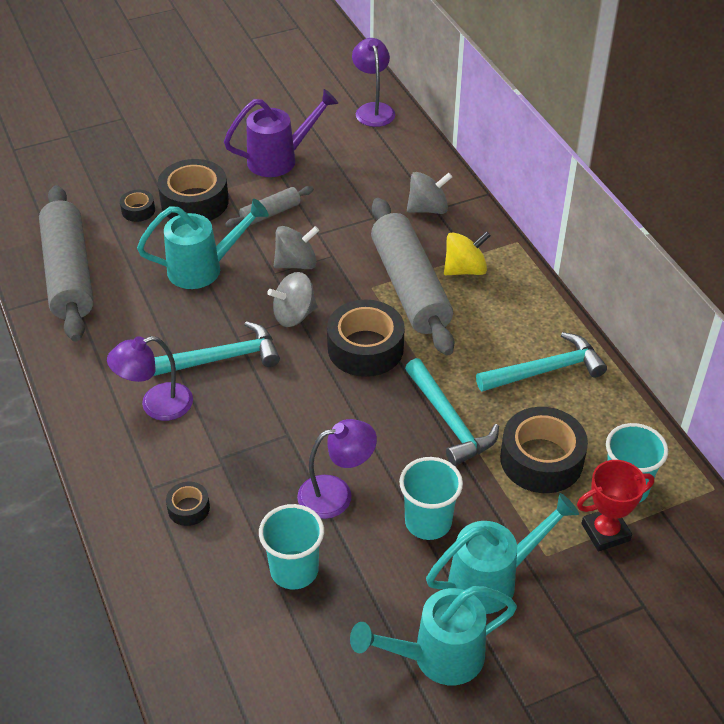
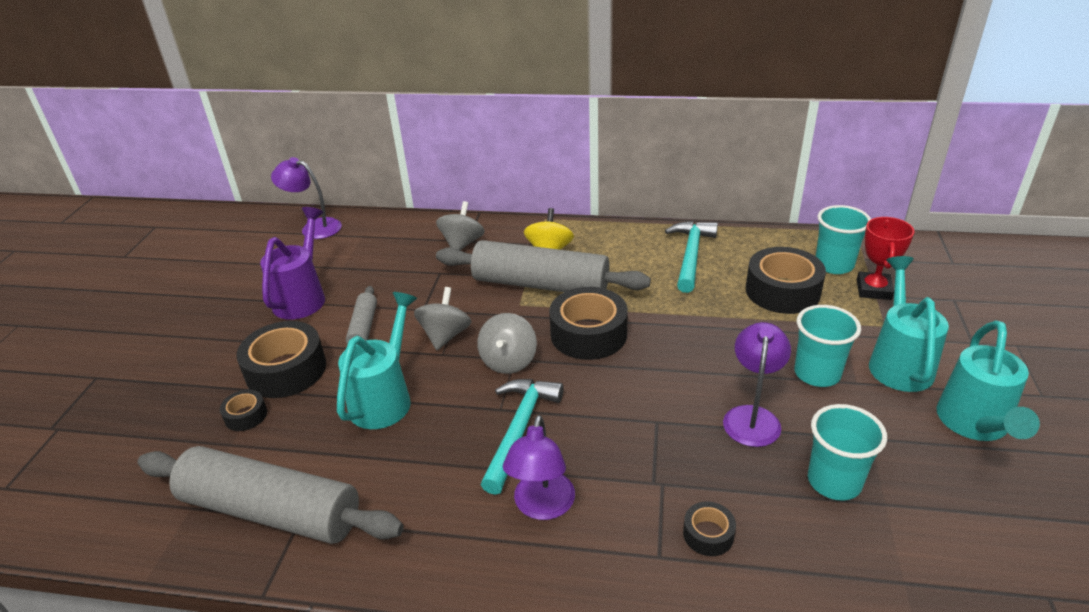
camera: 55 degrees left, 10 degrees down
turquoise hammer [405,358,499,466] -> none

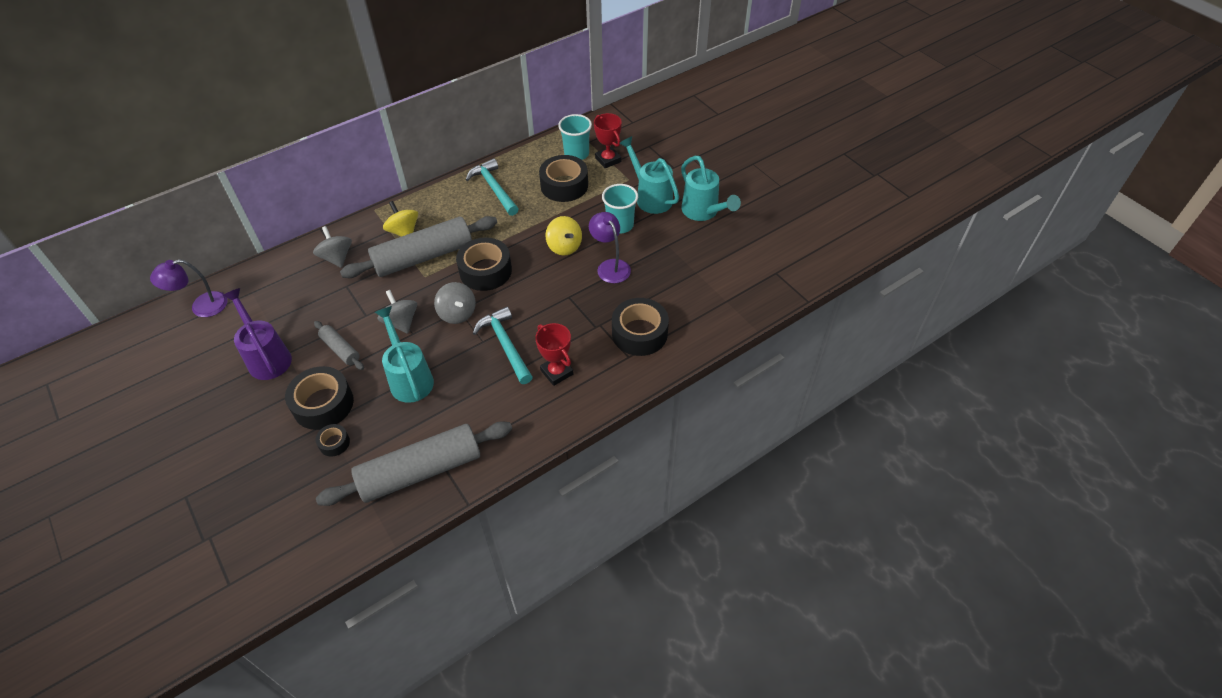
camera: 45 degrees left, 15 degrees up
purple lamp [503,415,575,520] -> red trophy [535,323,574,386]
black tape [683,502,736,556] -> black tape [612,298,669,356], size x2.04
turquoise cup [808,404,887,501] -> none
none -> yellow spinning top [546,216,582,256]

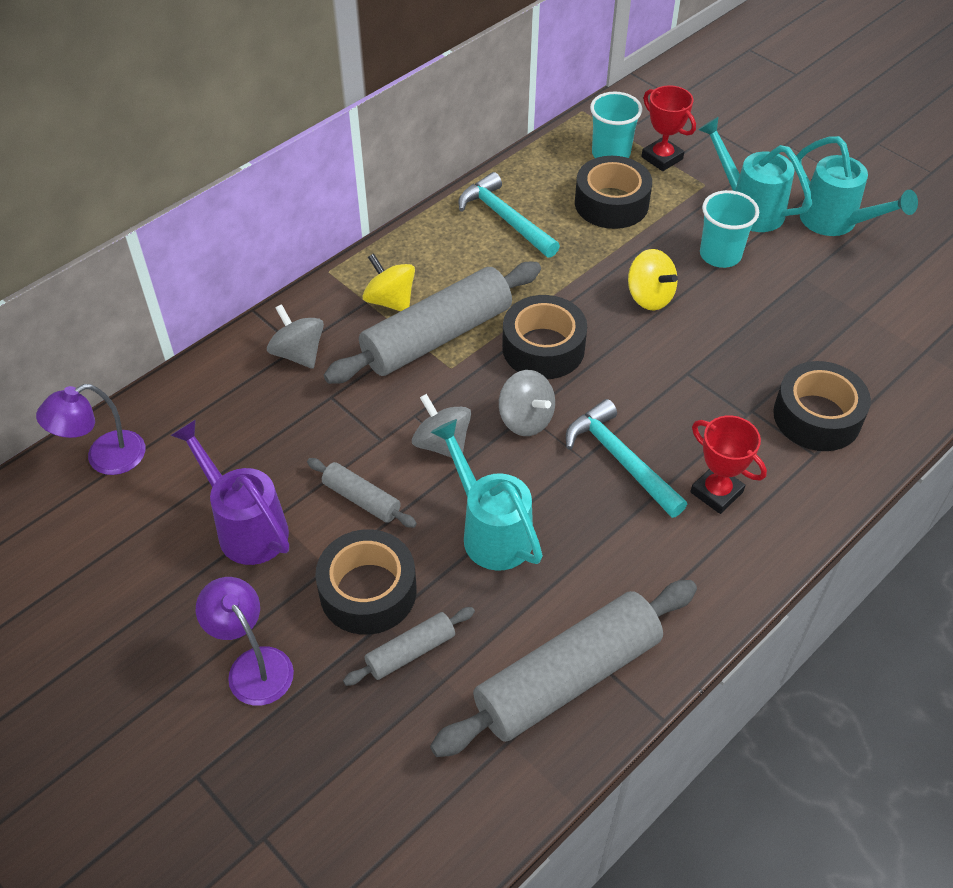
camera: 10 degrees left, 0 degrees up
black tape [315,424,350,457] -> grey rolling pin [343,607,475,686]
purple lamp [589,212,631,283] -> purple lamp moved to [196,577,294,706]

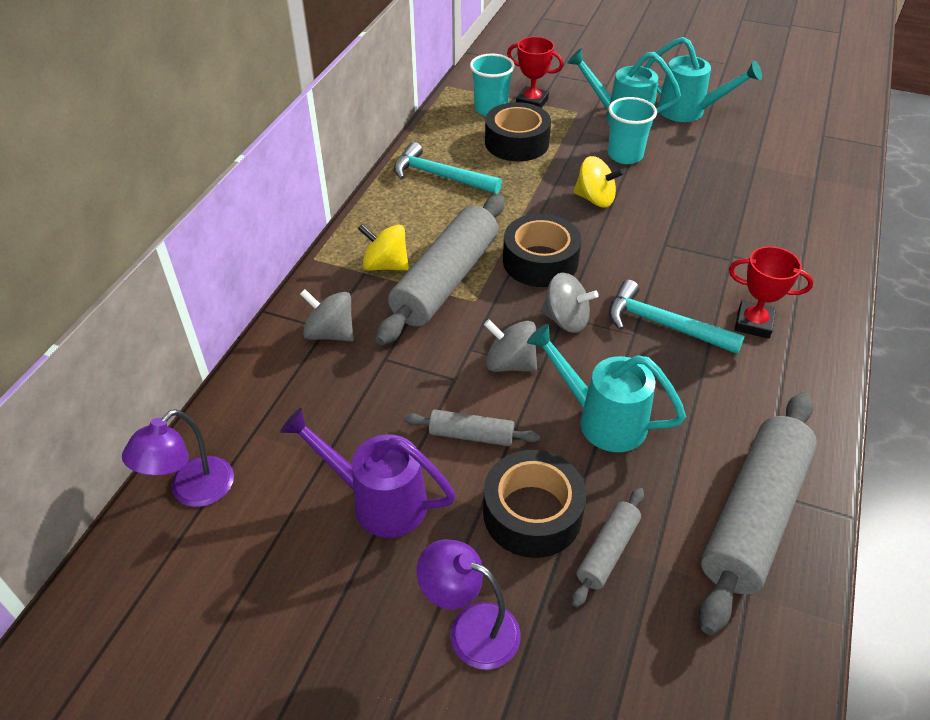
camera: 25 degrees left, 5 degrees down
black tape [773,361,871,451] -> none

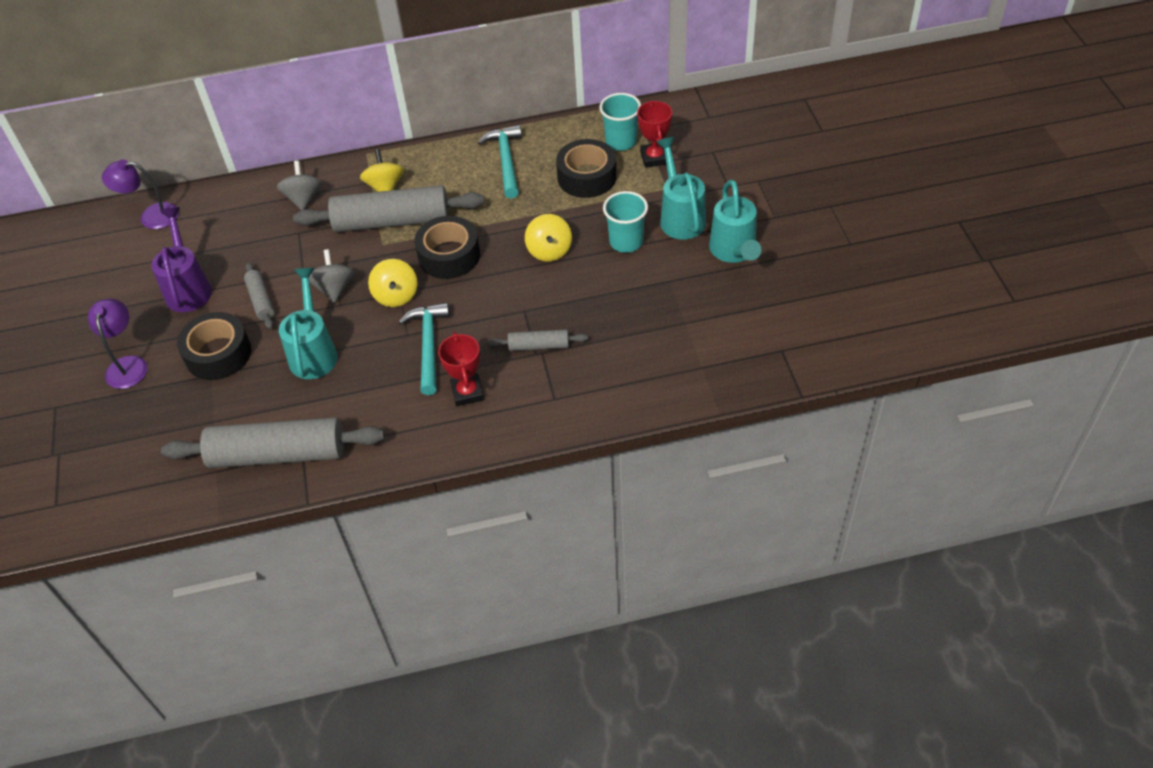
camera: 60 degrees right, 5 degrees up
grey spinning top [541,273,599,333] -> yellow spinning top [368,259,418,307]
grey rolling pin [572,488,644,607] -> grey rolling pin moved to [489,329,588,351]

